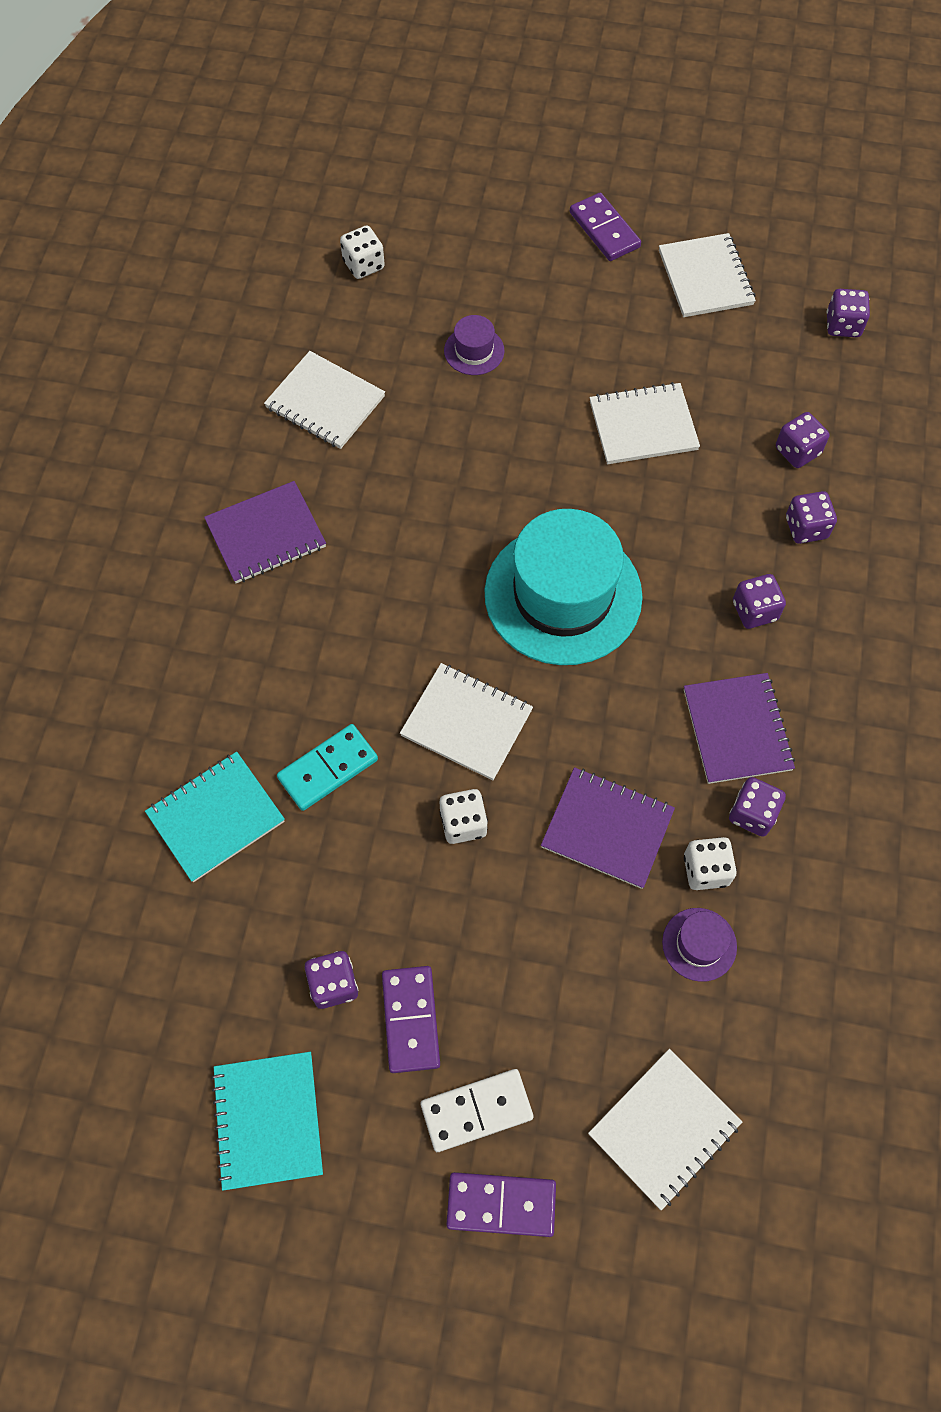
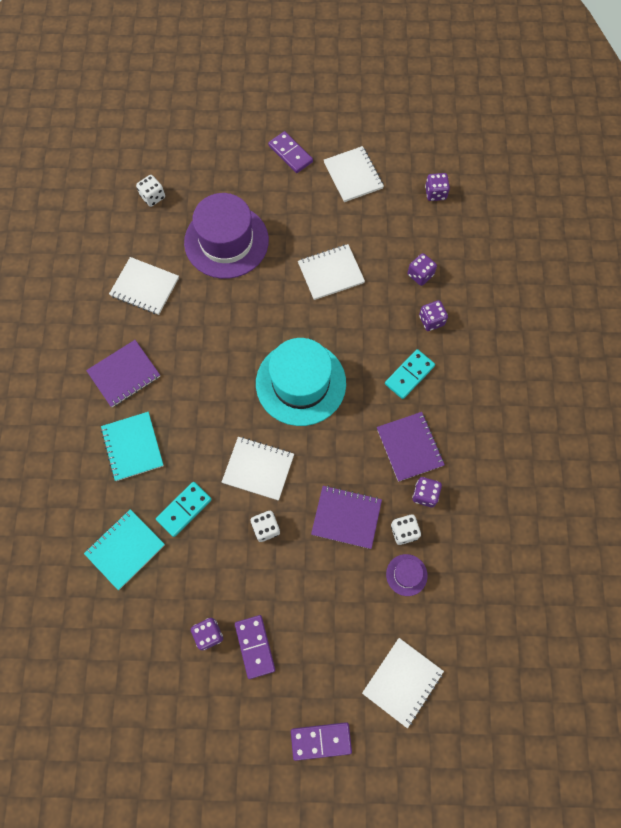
camera: 10 degrees left, 5 degrees up
turquoise notebook [211,1052,323,1191] -> turquoise notebook moved to [101,412,164,481]
white domino [421,1069,533,1152] -> none
purple hat [444,315,504,375] -> purple hat [184,193,269,279], size x2.38
purple dice [733,574,786,629] -> turquoise domino [385,349,435,399]

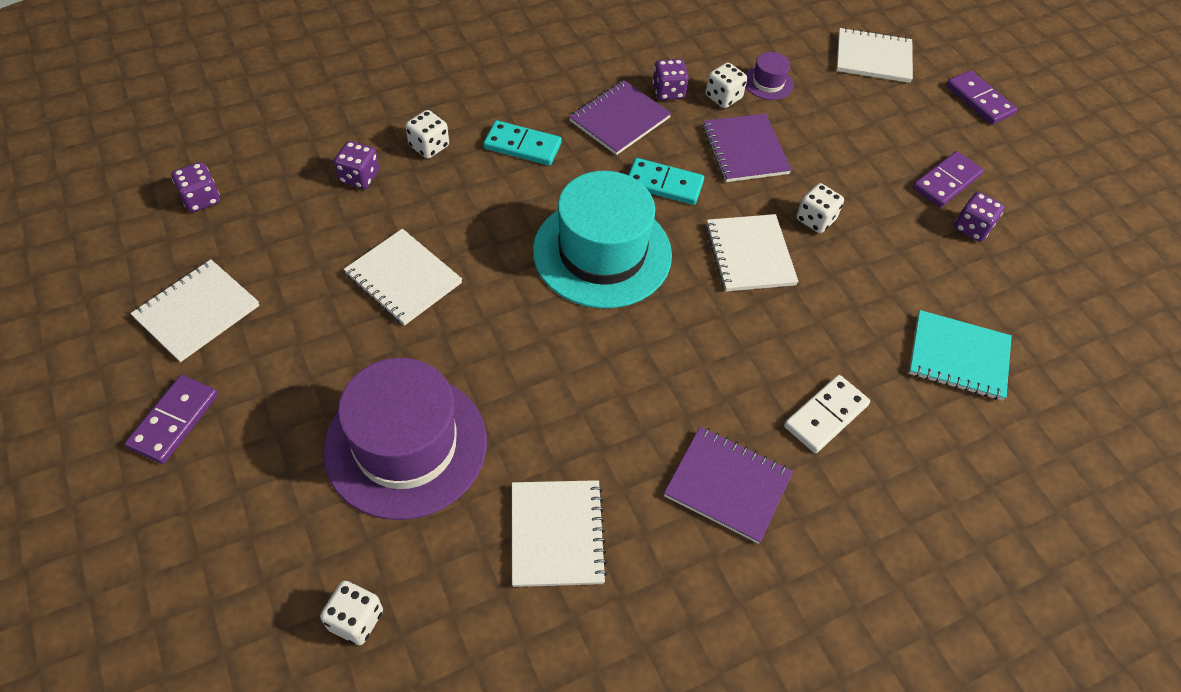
camera: 120 degrees left, 15 degrees down
turquoise notebook [101,412,164,481] -> white domino [784,375,870,453]
turquoise domino [156,482,212,537] -> turquoise domino moved to [628,158,704,205]
purple dice [419,300,448,331] -> white dice [405,110,449,159]

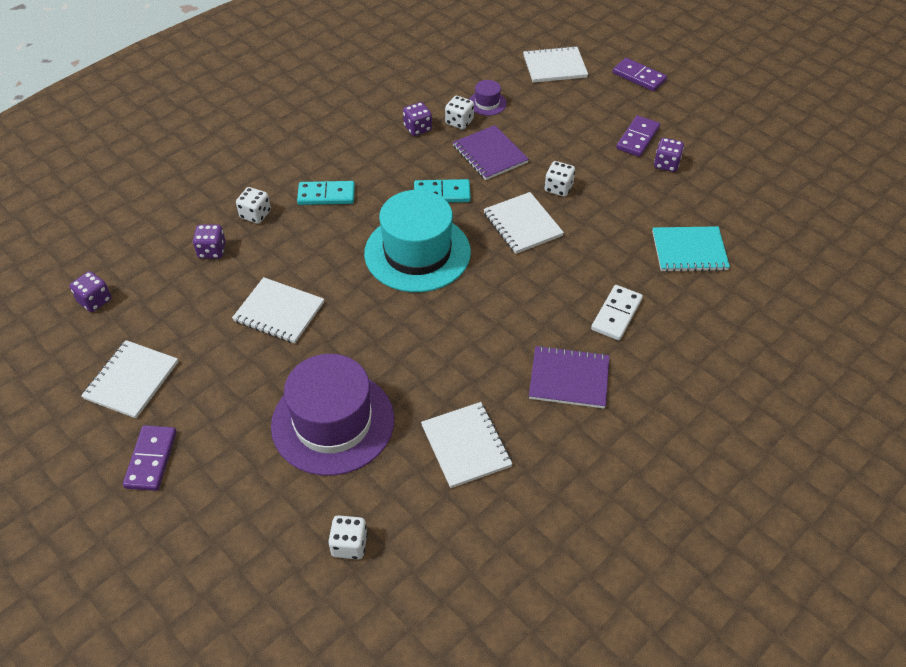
camera: 15 degrees left, 5 degrees down
purple notebook [569,80,671,155] -> none

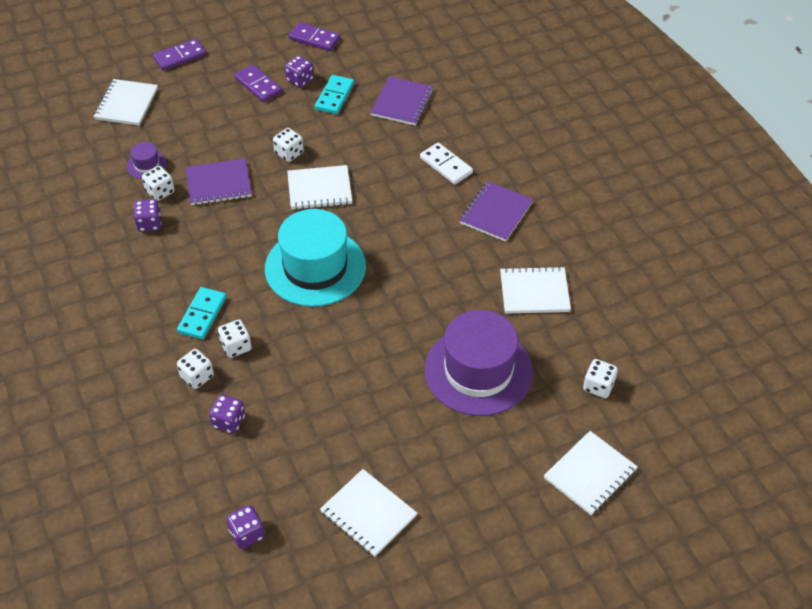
camera: 70 degrees left, 0 degrees up
purple domino [123,425,177,491] -> purple domino moved to [289,22,341,51]
white notebook [232,277,324,344] -> white notebook moved to [544,431,638,515]
turquoise domino [414,179,471,203] -> turquoise domino moved to [315,75,354,114]
turquoise notebook [652,226,730,272] -> purple notebook [370,76,434,125]
none -> white dice [218,319,252,358]

